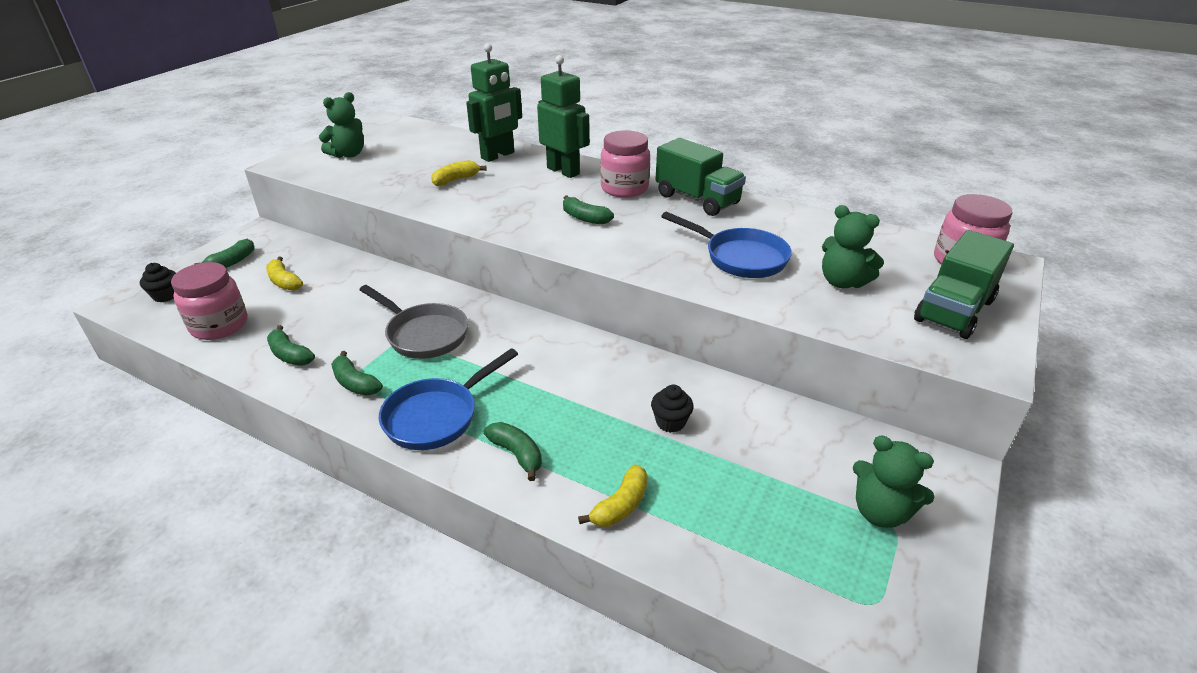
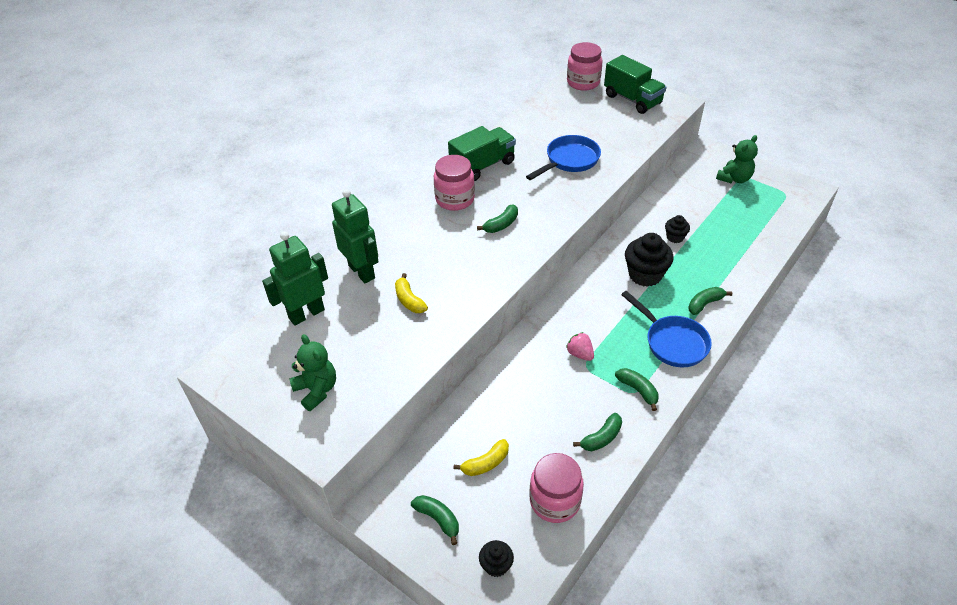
camera: 80 degrees left, 10 degrees up
green banana [331,351,383,395] -> green banana turned 90 degrees counterclockwise [615,368,659,411]
grey pan [359,285,468,359] -> pink strawberry [566,332,594,361]
green robot [537,55,590,178] -> green robot moved to [262,232,328,326]
yellow banana [578,465,648,527] -> none
green teddy bear [822,205,884,288] -> none
none -> black cupcake [625,233,674,287]

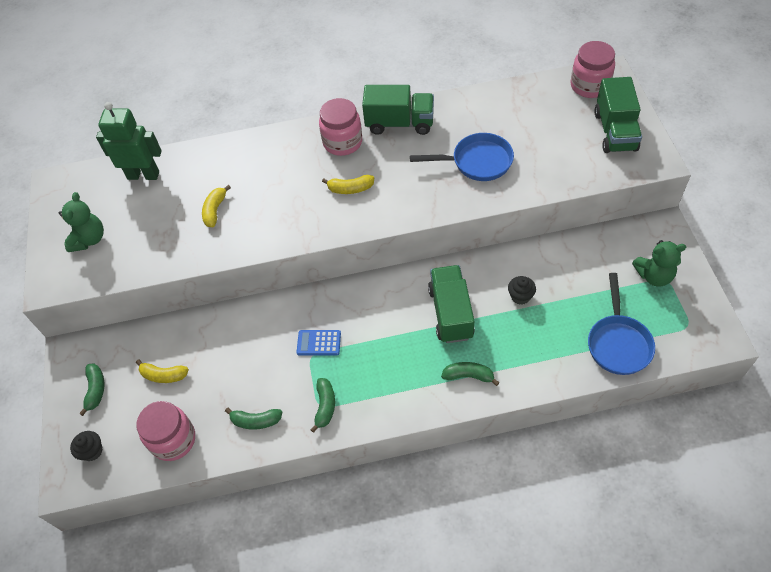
camera: 45 degrees right, 10 degrees up
green robot [332,189,379,283] -> none
green banana [477,204,518,233] -> yellow banana [322,175,374,194]
pink strawberry [566,332,594,361] -> blue calculator [297,330,341,356]
blue pan [621,291,712,367] -> blue pan moved to [588,273,655,375]
black cupcake [625,233,674,287] -> green truck [428,265,475,343]

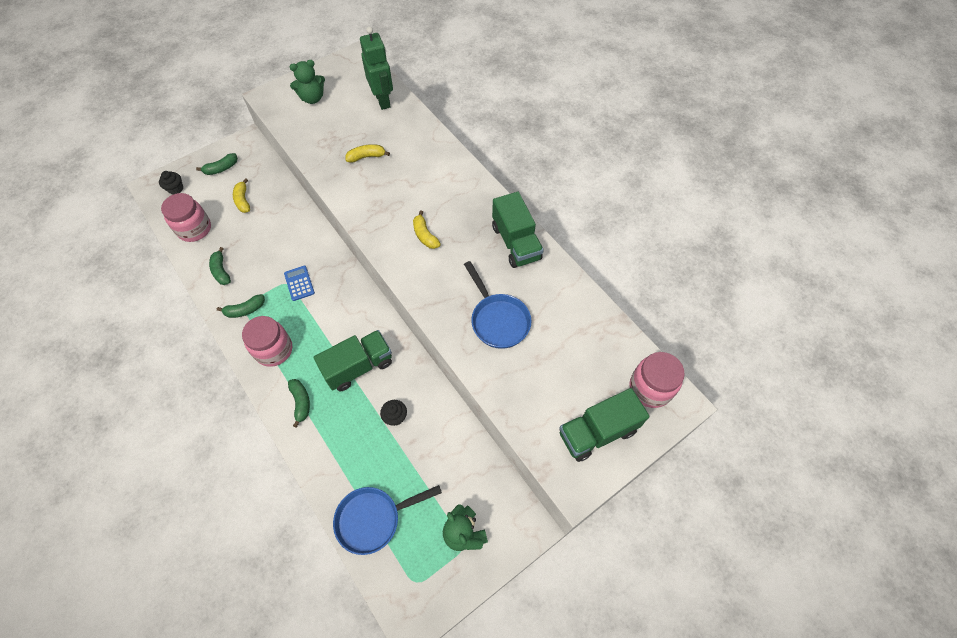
camera: 60 degrees right, 5 degrees up
pink jar [319,98,362,156] -> pink jar moved to [242,316,292,367]

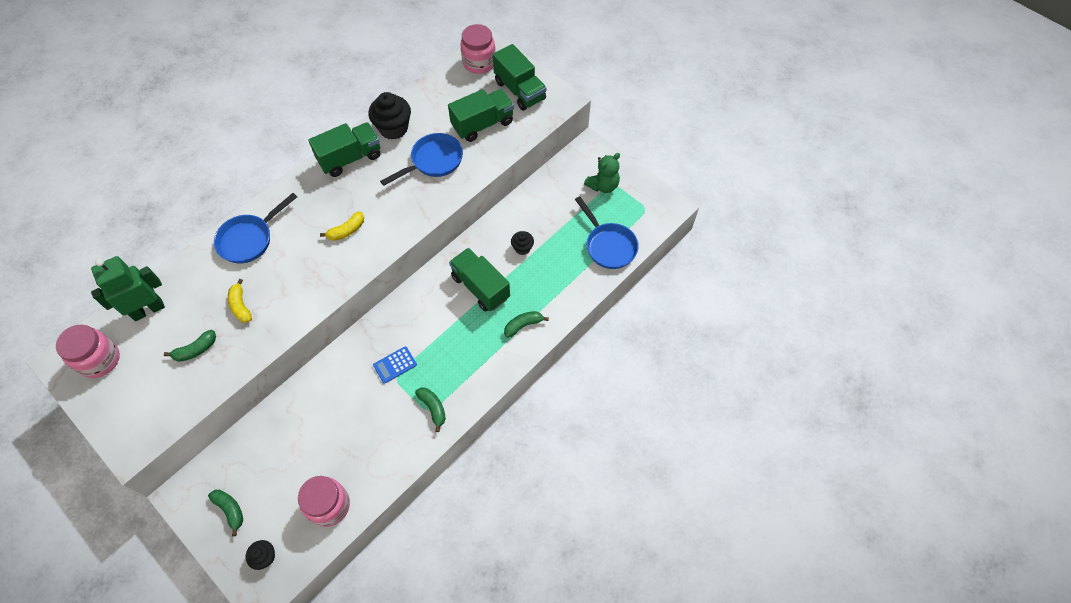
camera: 100 degrees left, 0 degrees up
green banana [209,247,231,285] -> green banana moved to [164,330,216,362]
yellow banana [233,178,250,213] -> none
pink jar [242,316,292,367] -> pink jar moved to [56,324,120,378]
green teddy bear [290,60,325,104] -> none
none -> blue pan [214,193,297,263]
none -> black cupcake [368,92,411,140]
none -> green truck [448,89,514,142]

